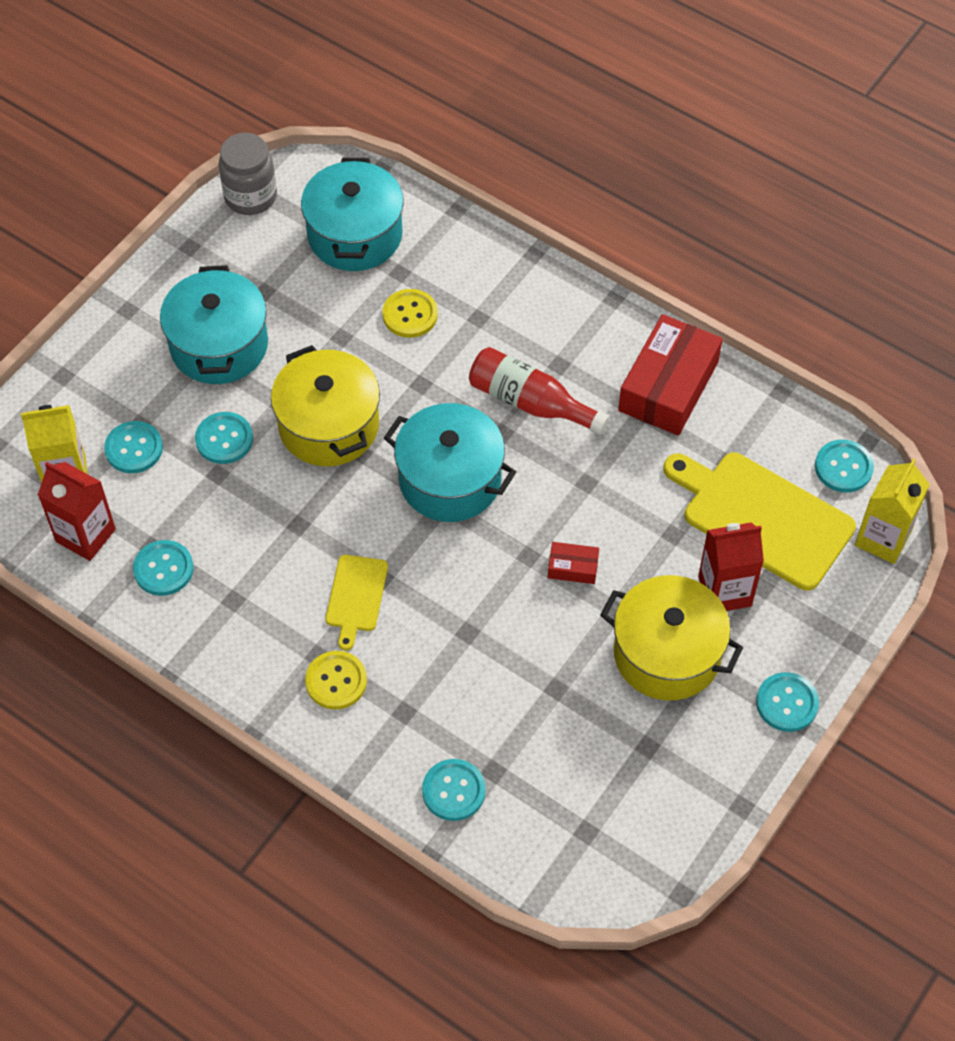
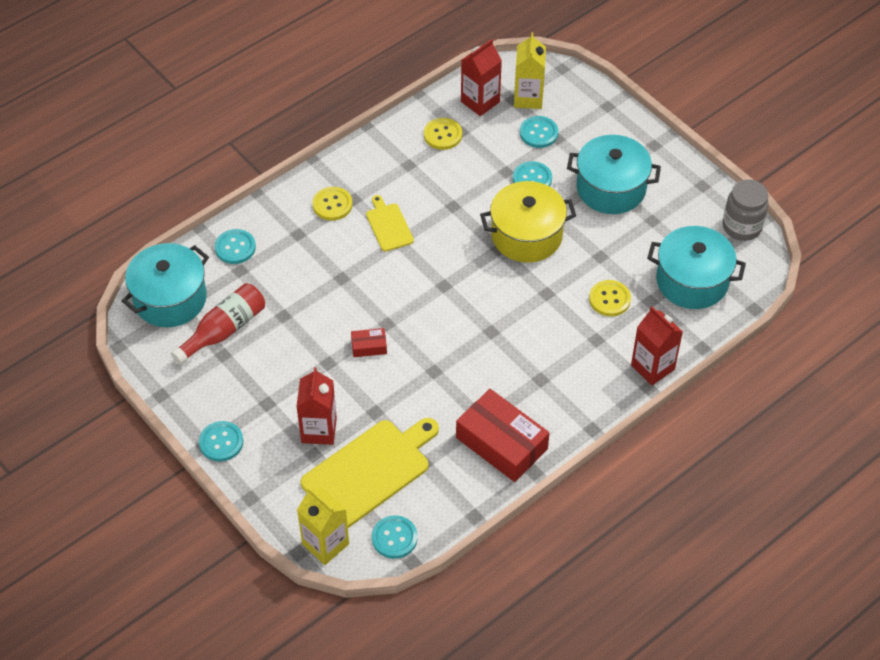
camera: 105 degrees right, 5 degrees down
turquoise button [133,540,194,596] -> yellow button [424,118,462,150]
yellow cutting board [325,555,388,650] -> yellow cutting board turned 45 degrees clockwise [366,195,414,252]
turquoise pot [384,403,516,522] -> turquoise pot moved to [122,243,209,327]
red bottle [469,347,610,435] -> red bottle moved to [171,283,265,365]
red box [548,542,599,584] -> red box turned 60 degrees clockwise [351,328,387,357]
yellow pot [600,575,743,700] -> none
none -> red carton [631,306,683,385]

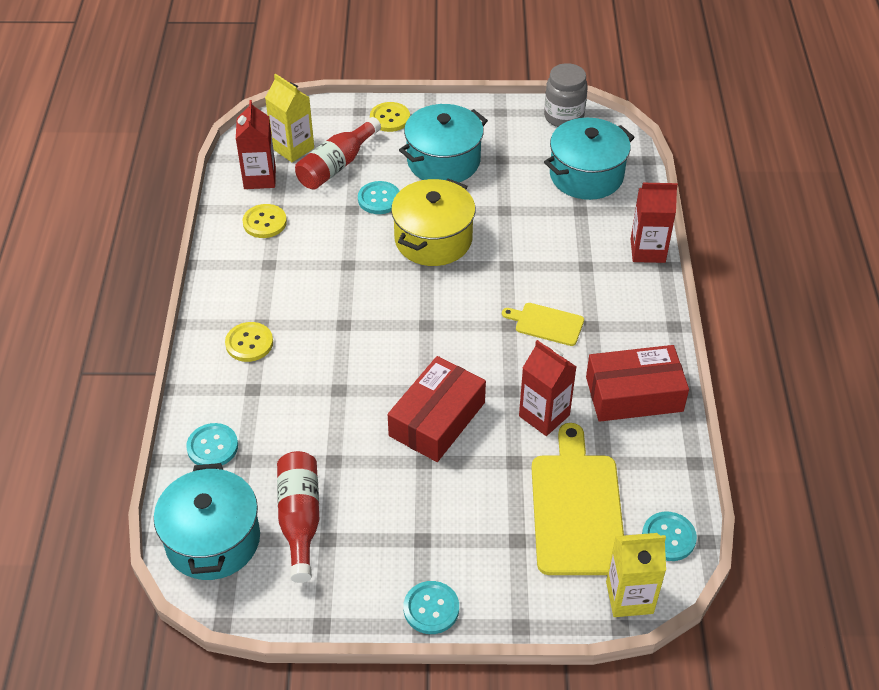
camera: 50 degrees left, 5 degrees down
red carton [296,367,337,445] -> red carton moved to [519,340,576,436]
red box [351,328,387,357] -> red box [388,356,486,462], size x2.22
yellow cutting board [366,195,414,252] -> yellow cutting board moved to [502,303,584,346]
turquoise button [520,116,558,148] -> red bottle [295,117,381,190]
yellow button [589,280,631,316] -> yellow button moved to [370,102,410,132]

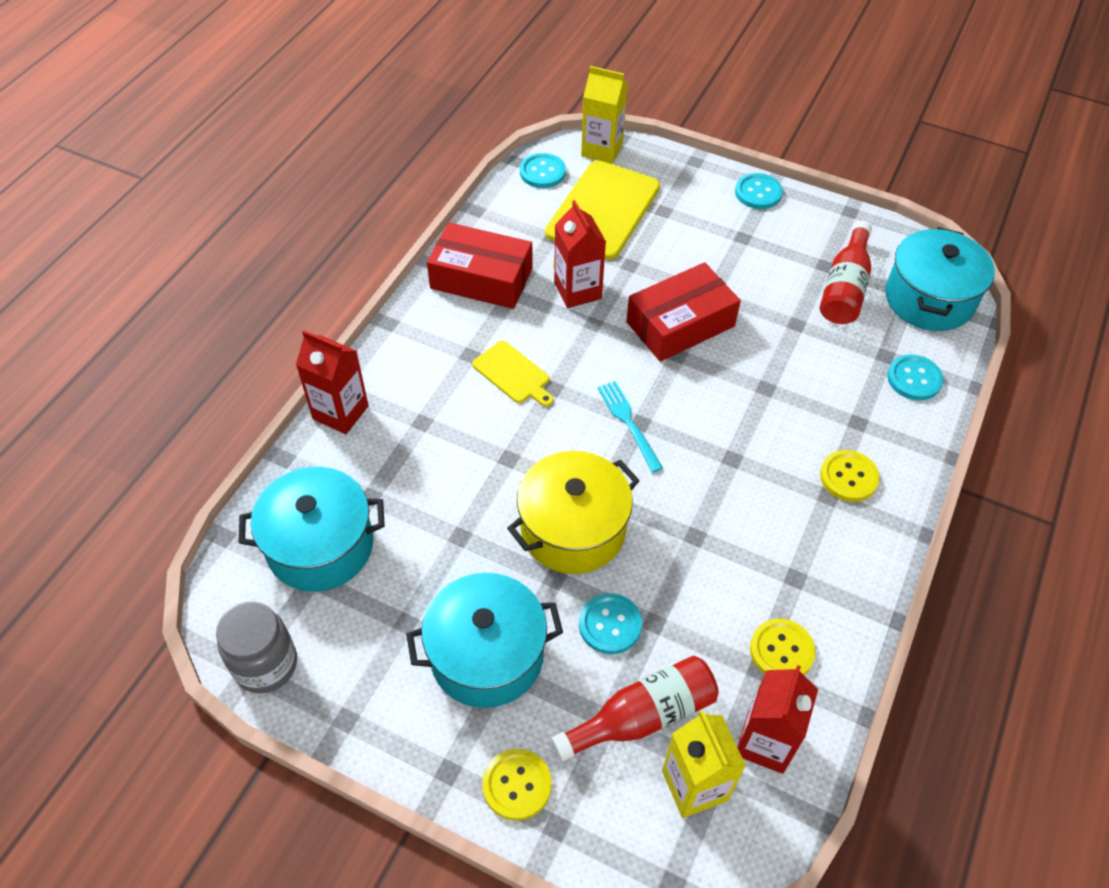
camera: 155 degrees left, 5 degrees up
none -> turquoise fork [597,381,663,473]

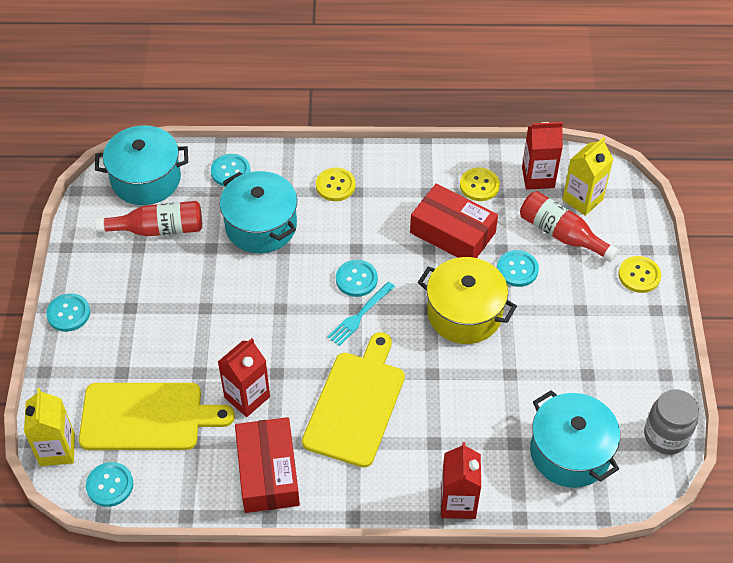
camera: 115 degrees left, 0 degrees up
turquoise pot [406,573,563,708] -> turquoise pot moved to [220,171,297,253]
yellow cutting board [472,341,554,407] -> yellow cutting board [302,332,405,468], size x1.94
red box [626,262,741,362] -> red box moved to [410,184,498,258]
none -> turquoise button [336,260,378,297]

